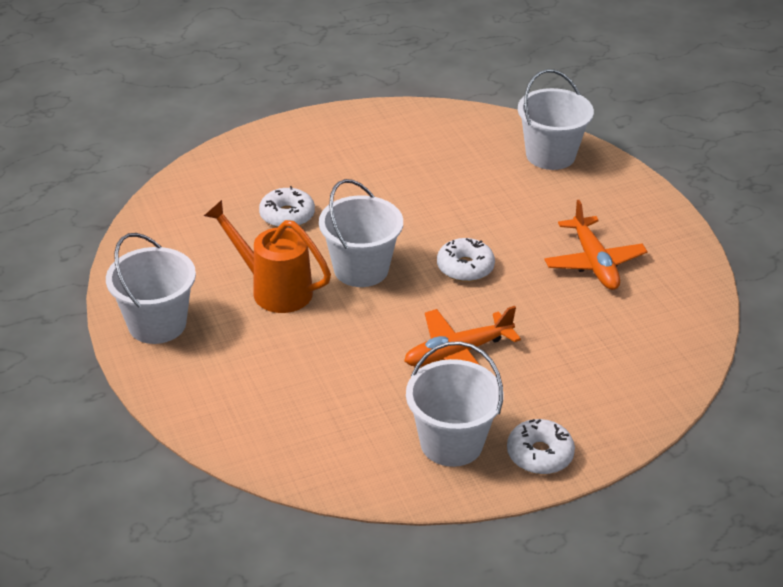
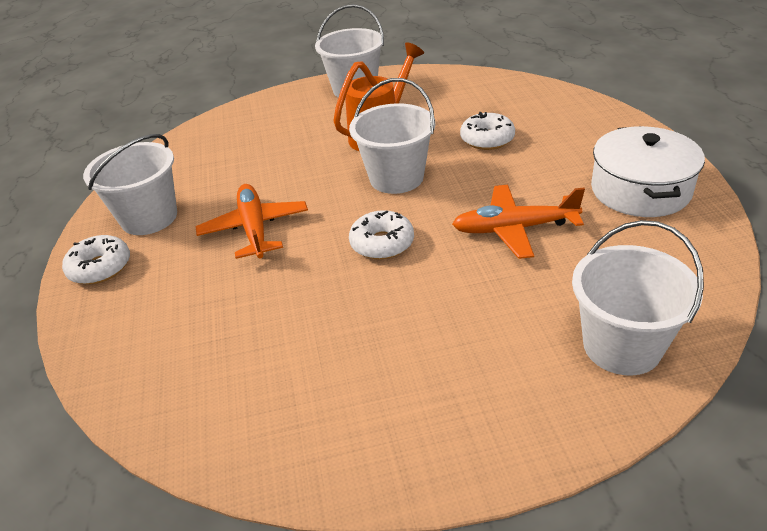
camera: 105 degrees right, 0 degrees up
orange plane [544,200,648,290] -> orange plane moved to [452,185,585,259]
none -> white pot [591,126,705,217]

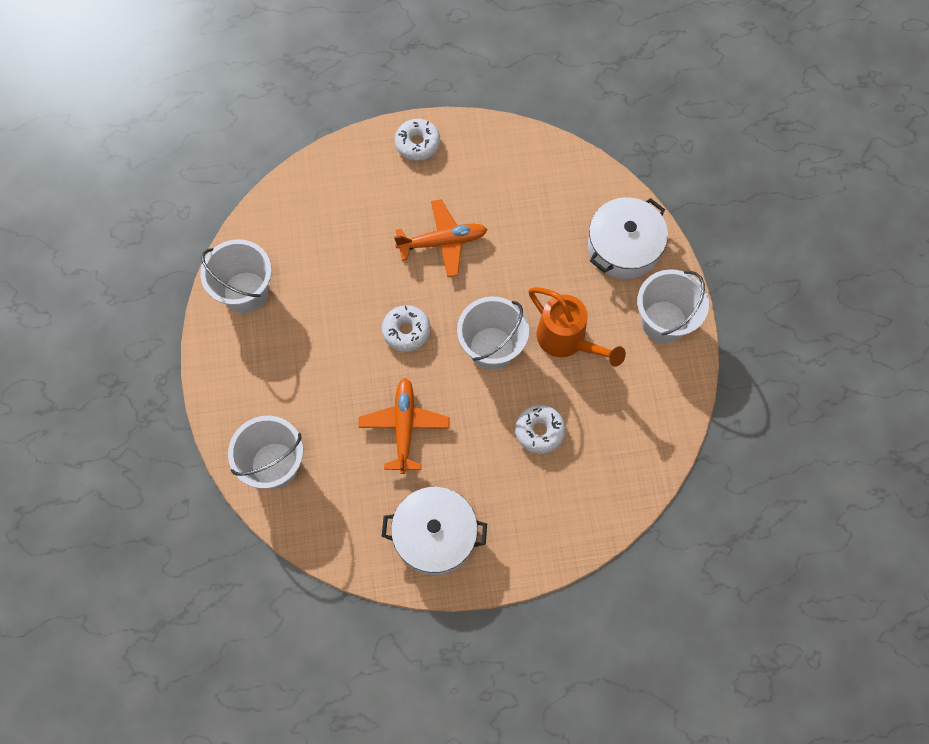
camera: 90 degrees right, 30 degrees up
white bucket [83,134,177,235] -> white bucket moved to [200,239,272,313]
none -> white pot [588,197,668,279]

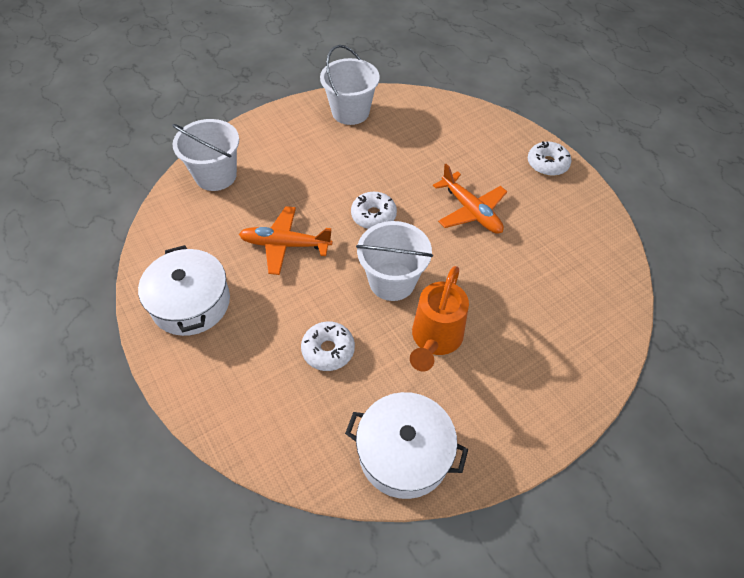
camera: 65 degrees right, 15 degrees down
orange plane [358,378,449,474] -> orange plane turned 150 degrees counterclockwise [239,206,333,275]
white pot [588,197,668,279] -> white pot moved to [345,392,468,499]
white bucket [637,269,709,343] -> none

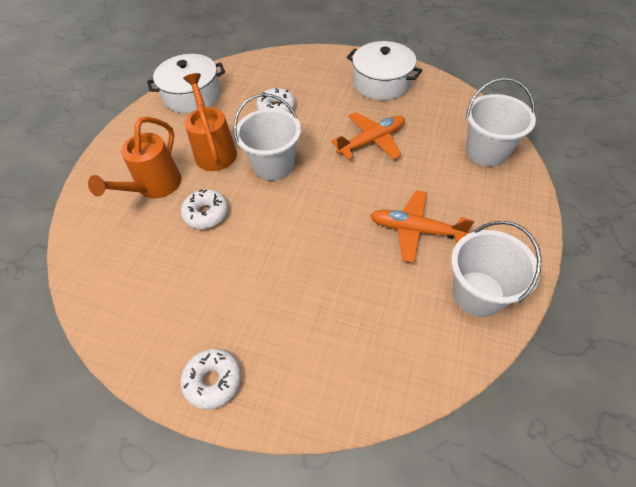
camera: 145 degrees right, 0 degrees up
white donut [351,192,397,229] -> white donut moved to [181,189,228,229]
orange plane [433,164,507,234] -> orange plane moved to [370,190,474,263]
none -> orange watering can [88,116,181,198]

